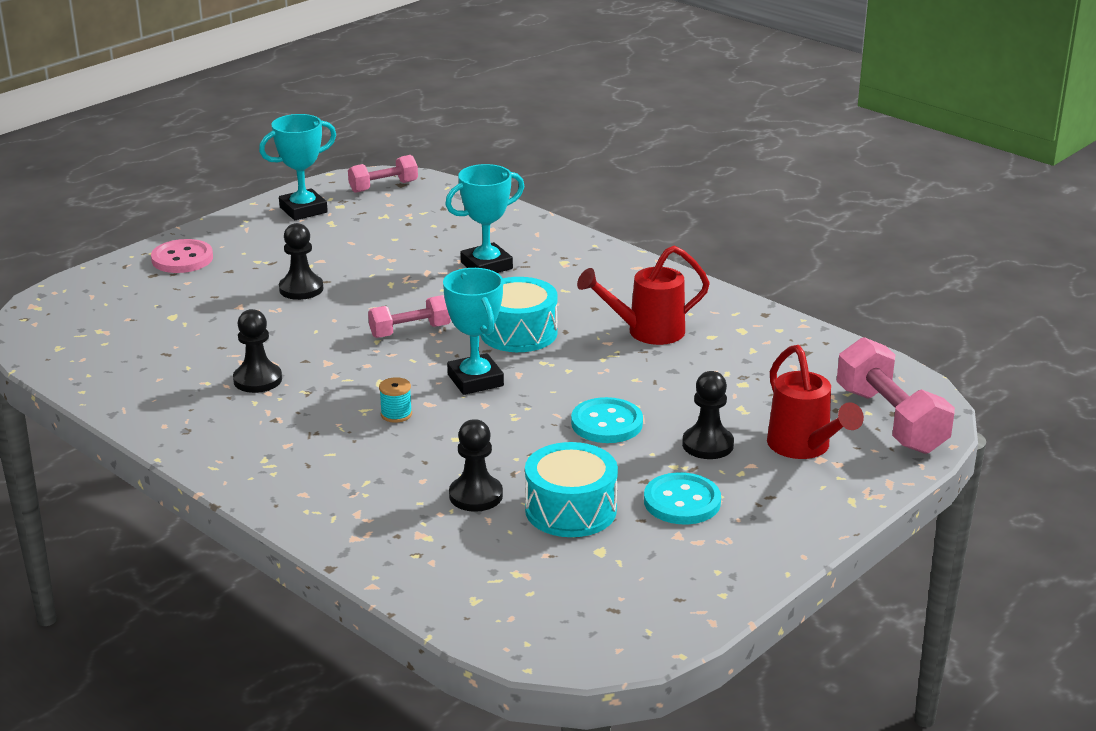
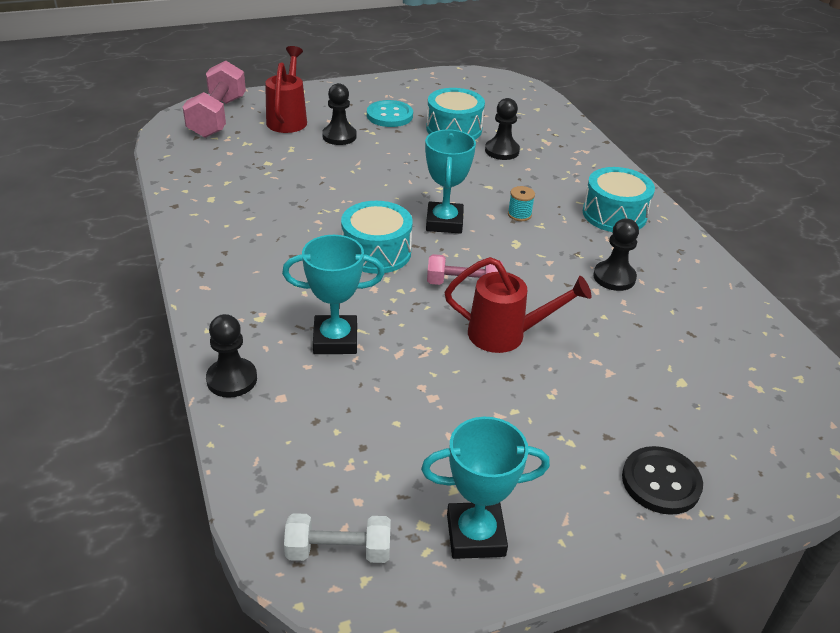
camera: 155 degrees left, 10 degrees up
pink button [151,239,213,273] -> black button [622,446,703,515]
black pawn [279,223,323,300] -> black pawn moved to [206,314,257,398]
pink dumbbell [348,155,418,193] -> white dumbbell [284,513,391,563]
turquoise button [571,397,643,443] -> none
red watering can [577,246,710,345] -> red watering can moved to [445,257,592,353]
none -> turquoise drum [583,167,655,232]

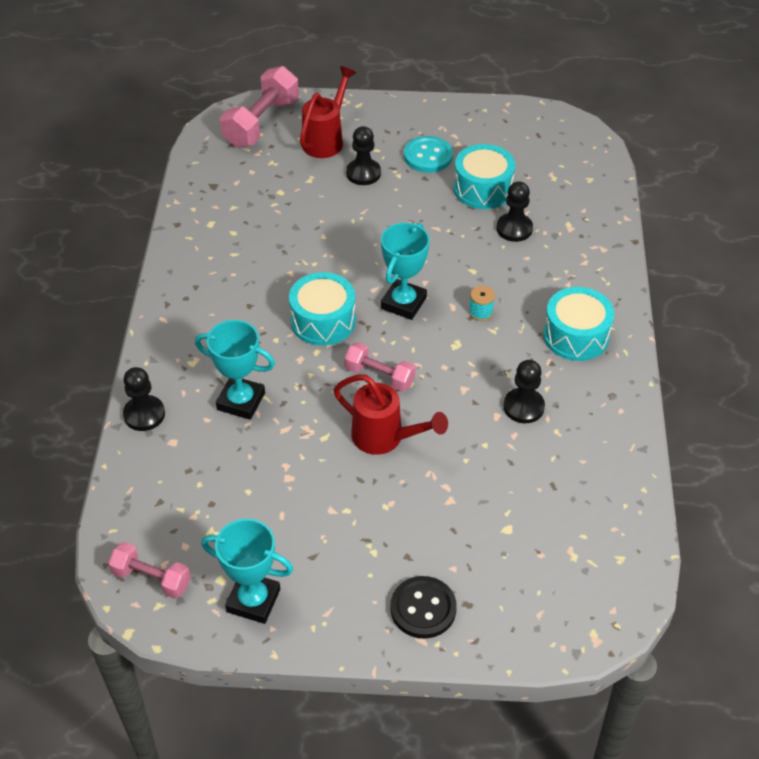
camera: 25 degrees right, 10 degrees up
white dumbbell [284,513,391,563] -> pink dumbbell [108,542,191,599]

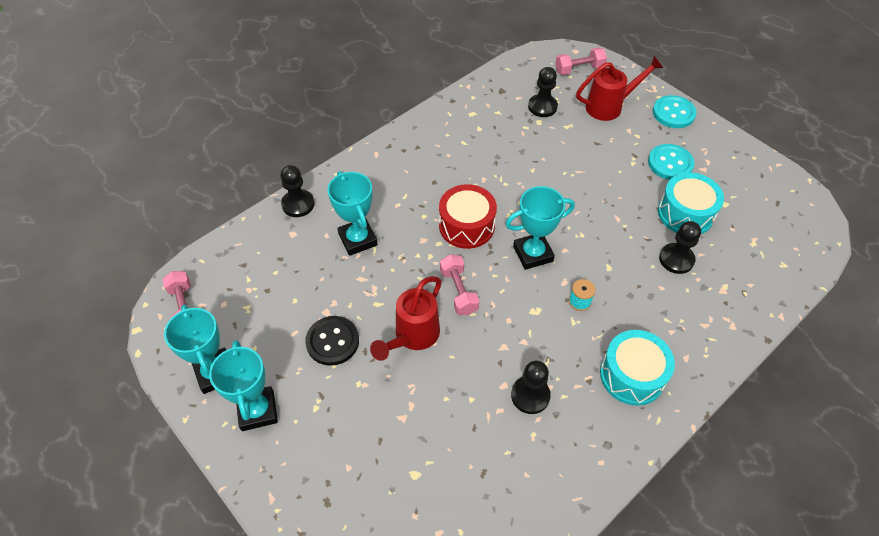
camera: 45 degrees right, 5 degrees up
pink dumbbell [220,66,299,148] -> pink dumbbell [555,47,607,75], size x0.60
turquoise drum [289,272,356,346] -> red drum [439,184,497,249]
red watering can [333,374,448,455] -> red watering can turned 45 degrees clockwise [370,276,441,361]
black pawn [346,126,381,185] -> black pawn moved to [528,67,558,117]
black button [391,576,457,639] -> black button moved to [305,316,359,366]
none -> turquoise trophy [209,340,278,431]
none -> turquoise button [653,95,697,128]

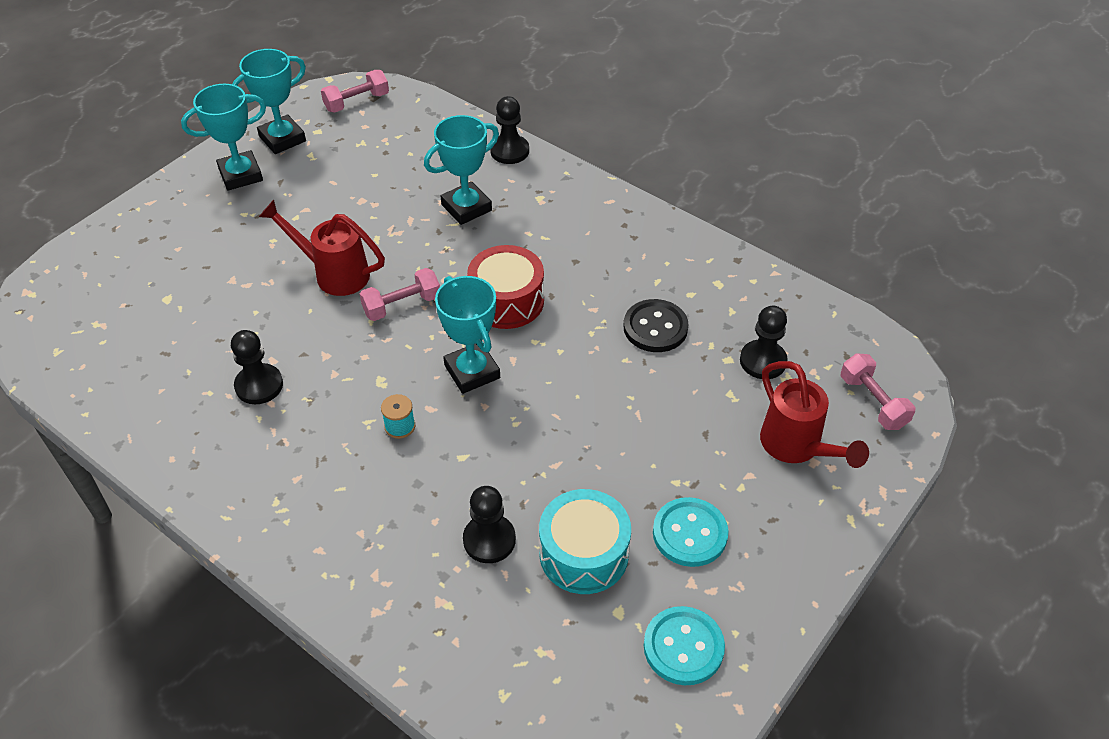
camera: 80 degrees right, 5 degrees down
black button [305,316,359,366] -> black button moved to [624,299,689,352]
turquoise drum [600,330,675,406] -> none
turquoise button [653,95,697,128] -> turquoise button moved to [644,606,725,685]

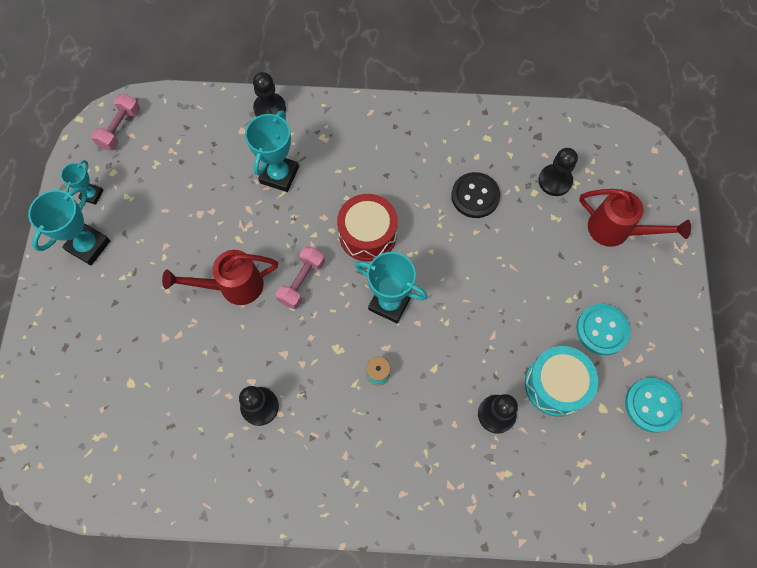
camera: 35 degrees left, 20 degrees up
turquoise trophy [232,49,306,154] -> turquoise trophy [61,160,103,205], size x0.57
pink dumbbell [841,353,915,430] -> none

